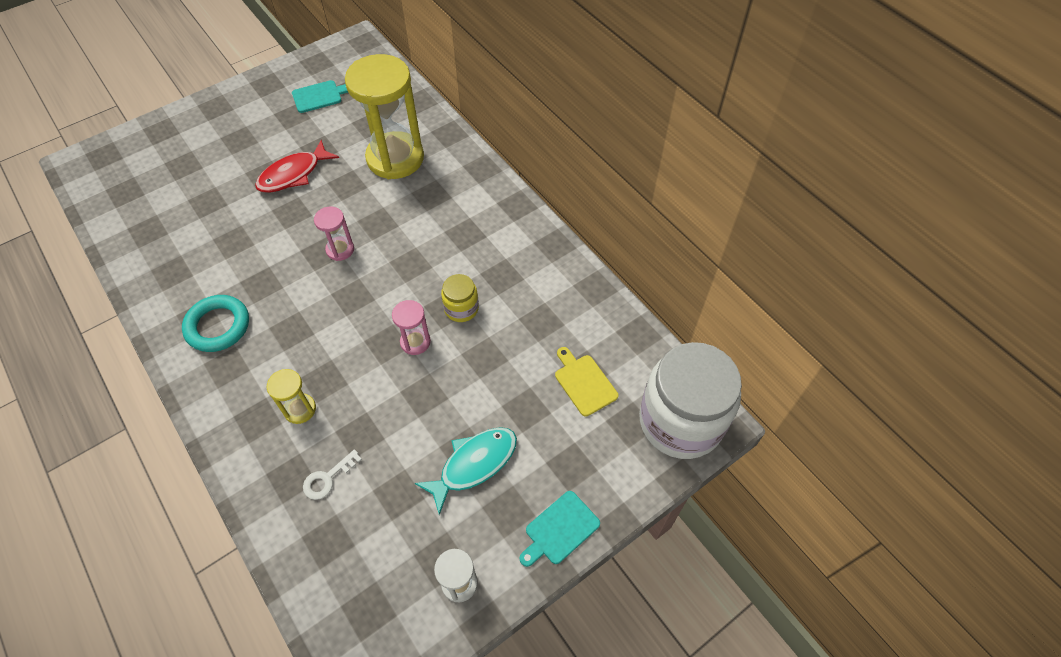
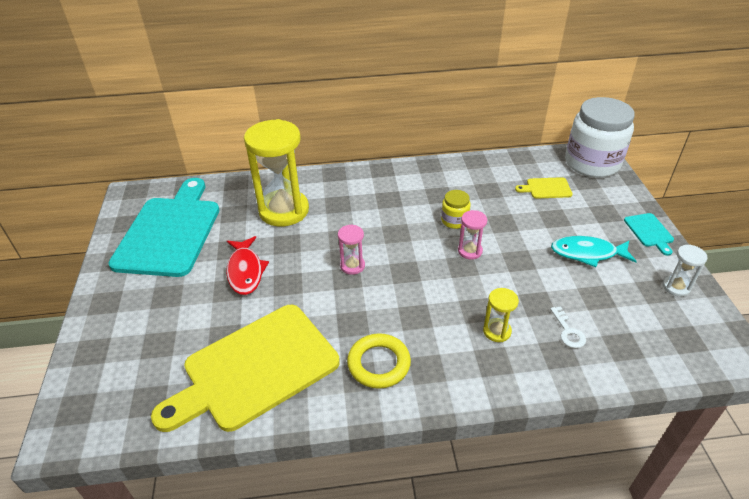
camera: 60 degrees left, 15 degrees down
turquoise ring [182,295,249,352] -> yellow ring [347,333,411,389]
turquoise cutting board [292,80,348,113] -> turquoise cutting board [109,178,219,277], size x2.47
turquoise fish [415,427,517,515] -> turquoise fish turned 75 degrees counterclockwise [551,236,637,267]
none -> yellow cutting board [151,305,340,432]

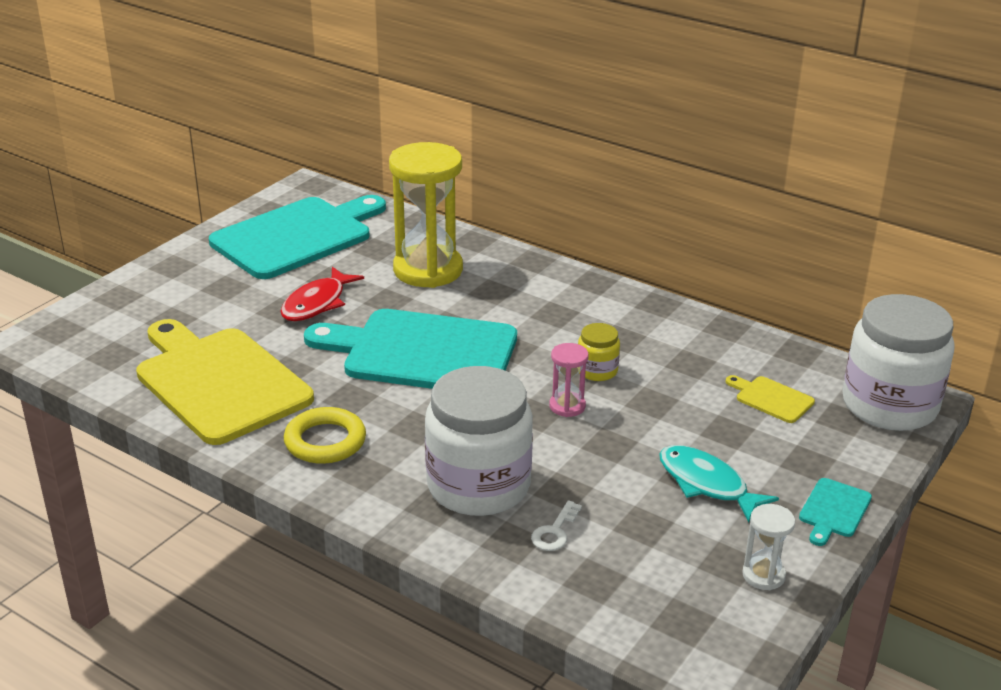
camera: 40 degrees right, 10 degrees down
yellow cutting board [151,305,340,432] -> yellow cutting board turned 45 degrees clockwise [136,319,314,445]
pink hourglass [338,224,365,275] -> turquoise cutting board [304,309,517,389]
yellow hourglass [483,288,519,342] -> white jar [425,366,533,516]

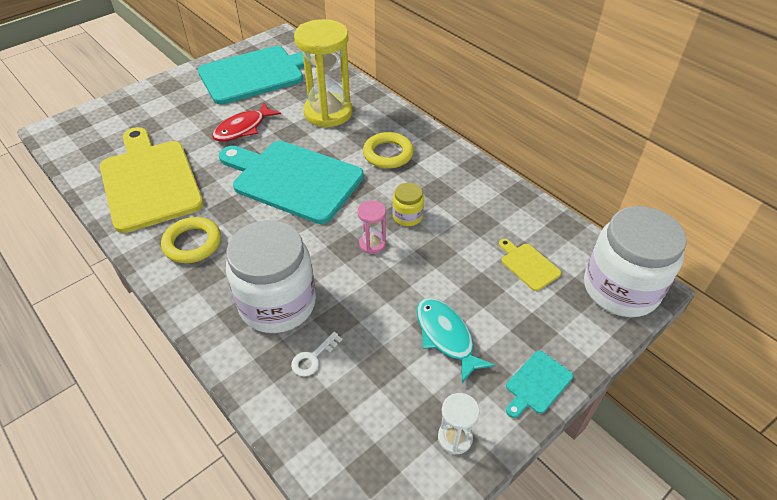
camera: 15 degrees right, 15 degrees up
none -> yellow ring [363,132,414,169]

